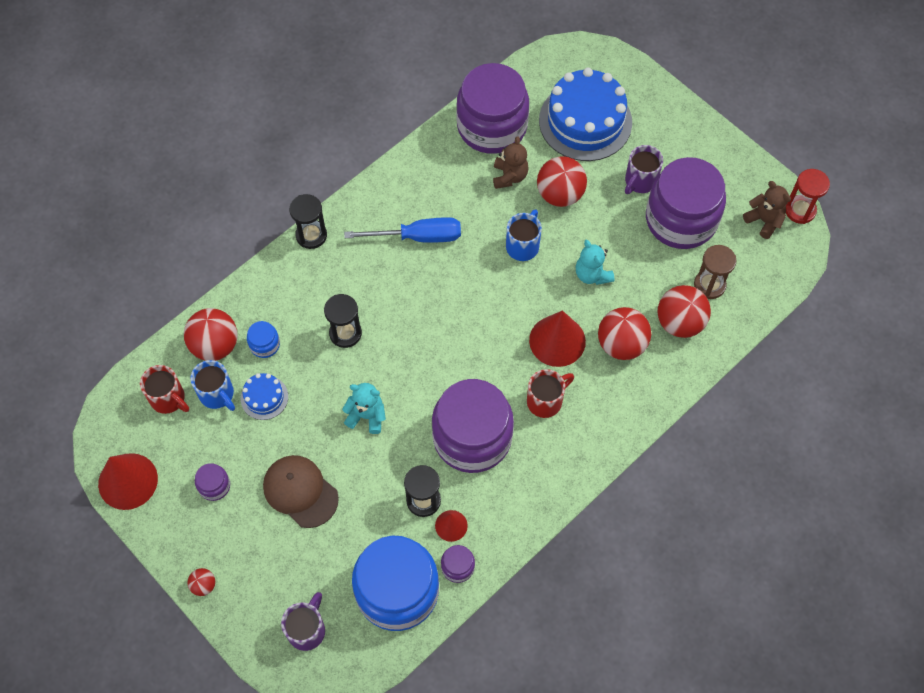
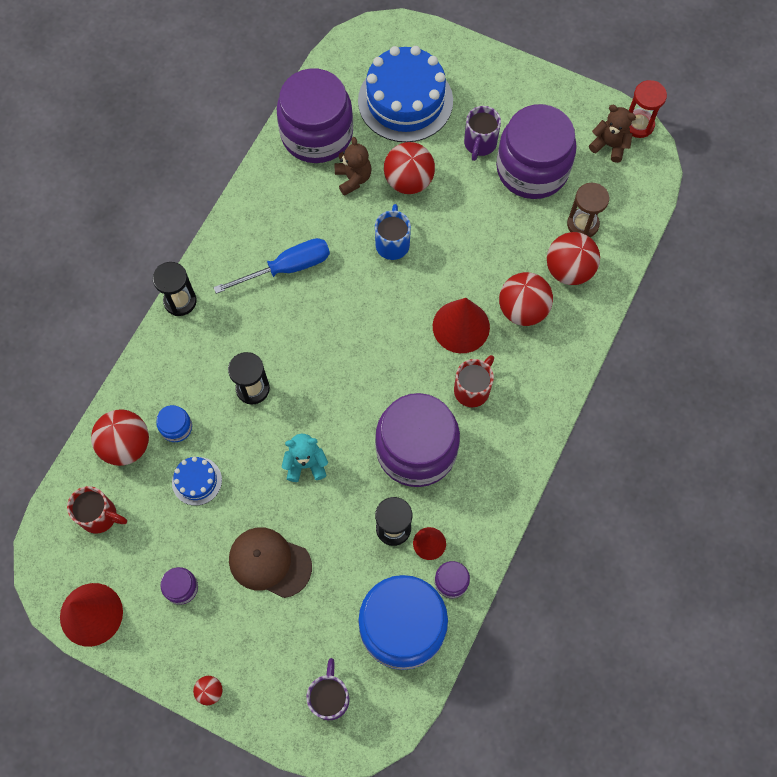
camera: 20 degrees left, 5 degrees up
blue mug [190,360,235,411] -> none
turquoise teddy bear [575,240,614,285] -> none

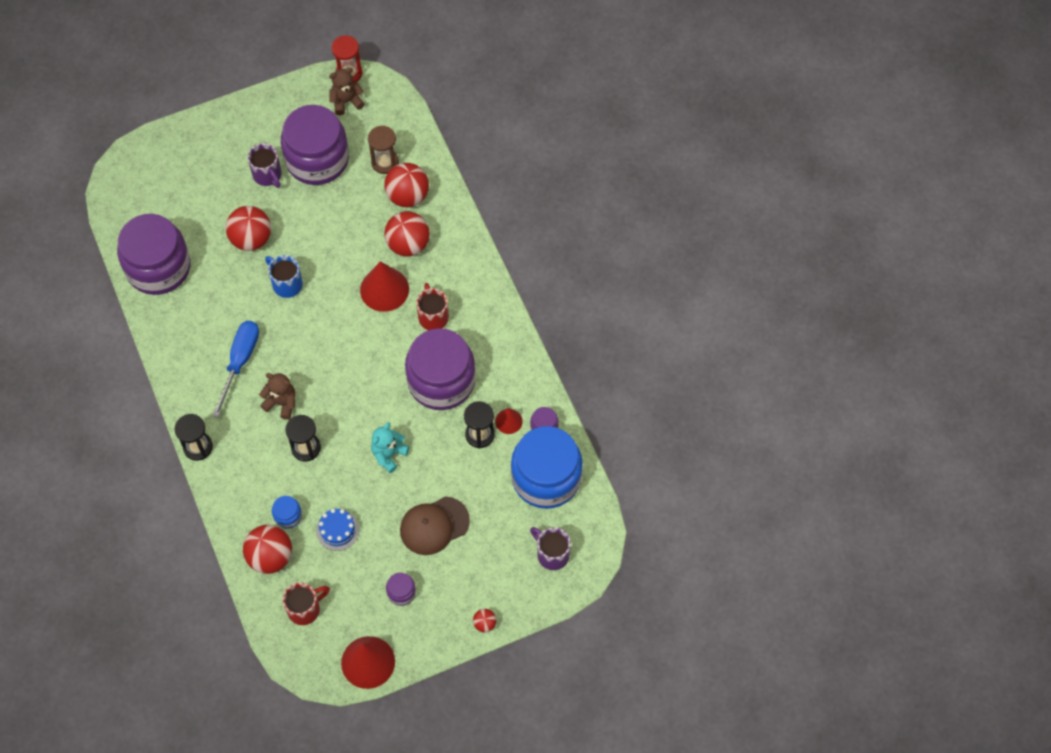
camera: 50 degrees left, 5 degrees down
brown teddy bear [335,137,372,196] -> brown teddy bear moved to [259,373,295,420]
blue cake [358,46,453,142] -> none

